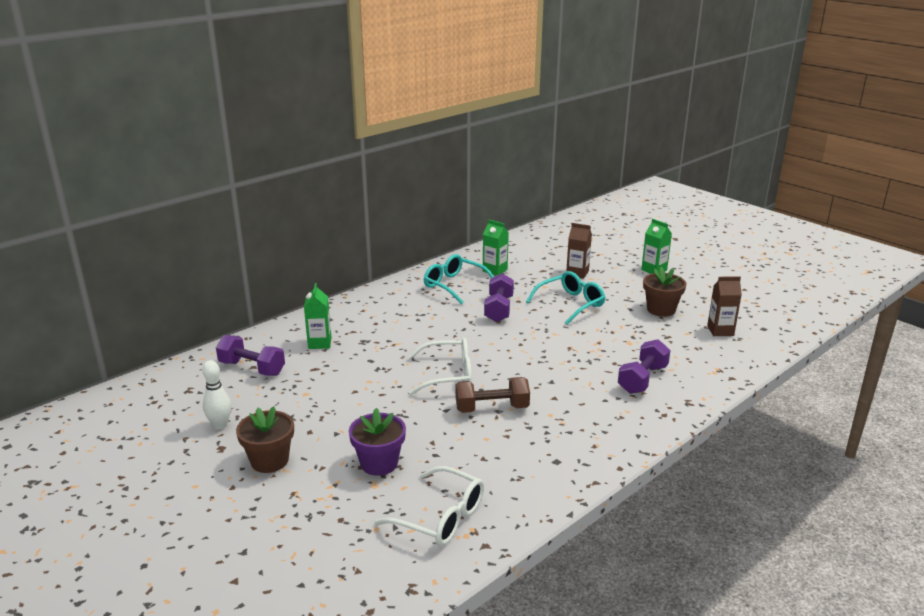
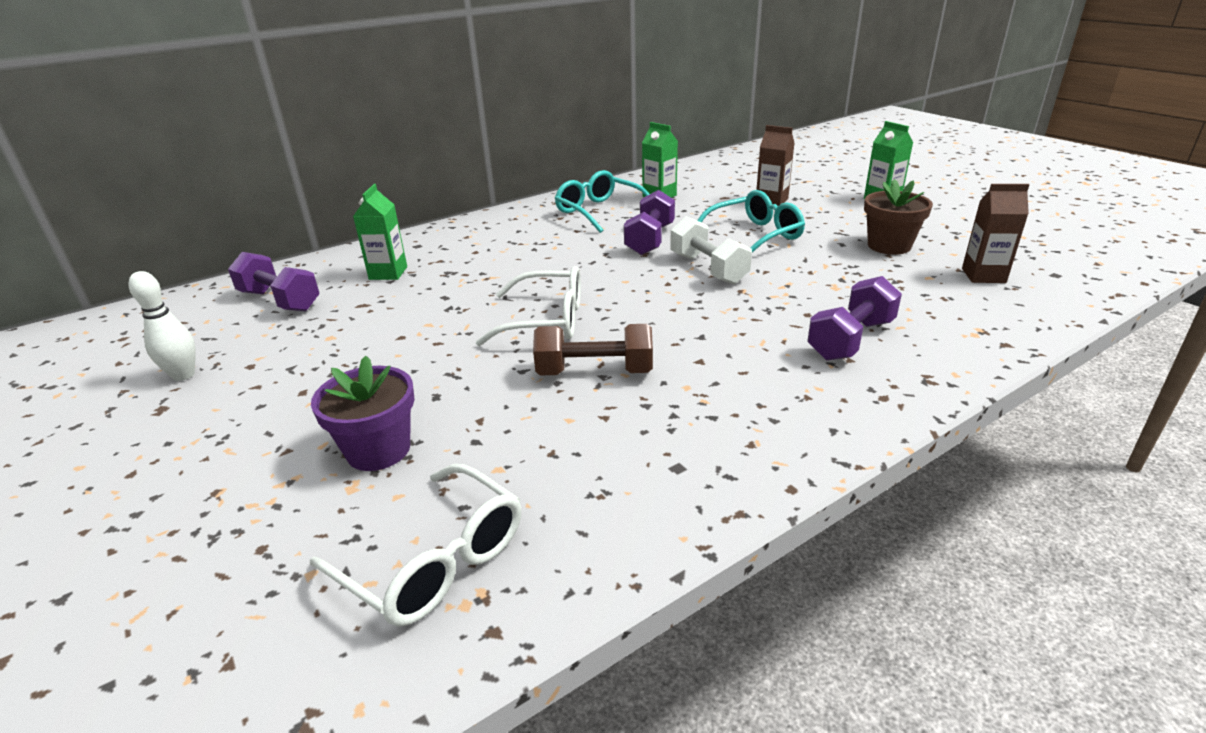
camera: 10 degrees right, 5 degrees up
brown flower pot [236,406,294,473] -> none
none -> white dumbbell [670,216,752,284]

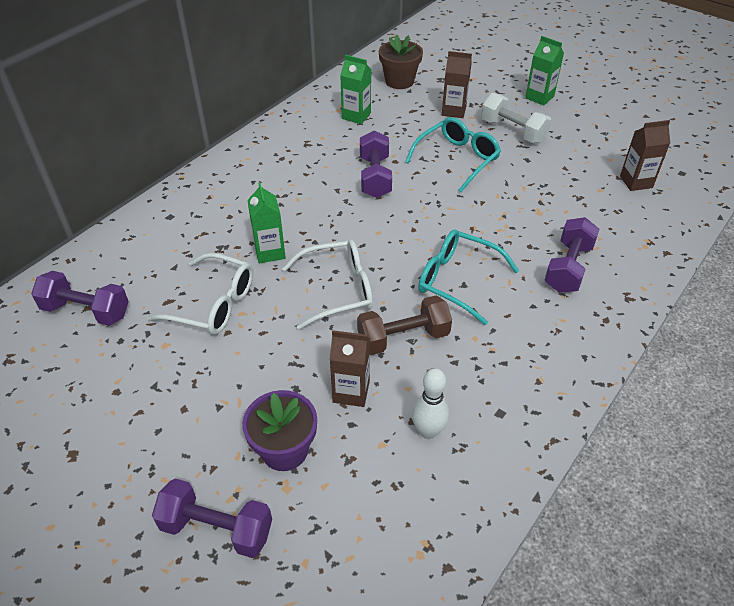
camera: 20 degrees left, 15 degrees up
white bowling pin [128,271,196,381] -> white bowling pin moved to [412,368,449,439]
white glasses [310,464,521,627] -> white glasses moved to [147,253,253,335]
green carton [353,184,407,280] -> green carton moved to [247,182,286,263]
turquoise glasses [555,170,649,233] -> turquoise glasses moved to [418,230,519,325]
white dumbbell [670,216,752,284] -> white dumbbell moved to [481,93,551,143]
brown flower pot [864,179,933,255] -> brown flower pot moved to [379,34,423,89]
none -> purple dumbbell [152,478,272,558]
none -> brown carton [330,330,370,407]

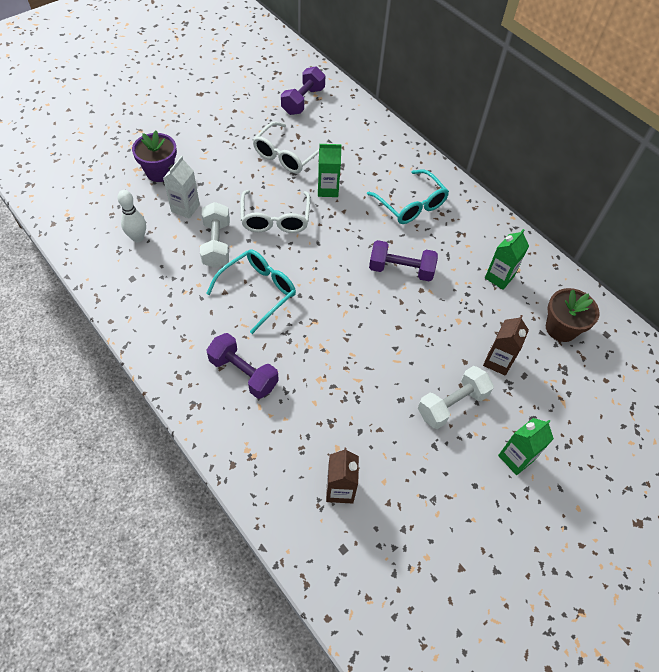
camera: 100 degrees right, 10 degrees up
purple dumbbell [152,478,272,558] -> none
brown carton [330,330,370,407] -> white carton [163,156,200,219]
brown dumbbell [357,296,452,355] -> white dumbbell [200,202,230,268]
turquoise glasses [405,117,501,192] -> turquoise glasses moved to [367,170,449,224]

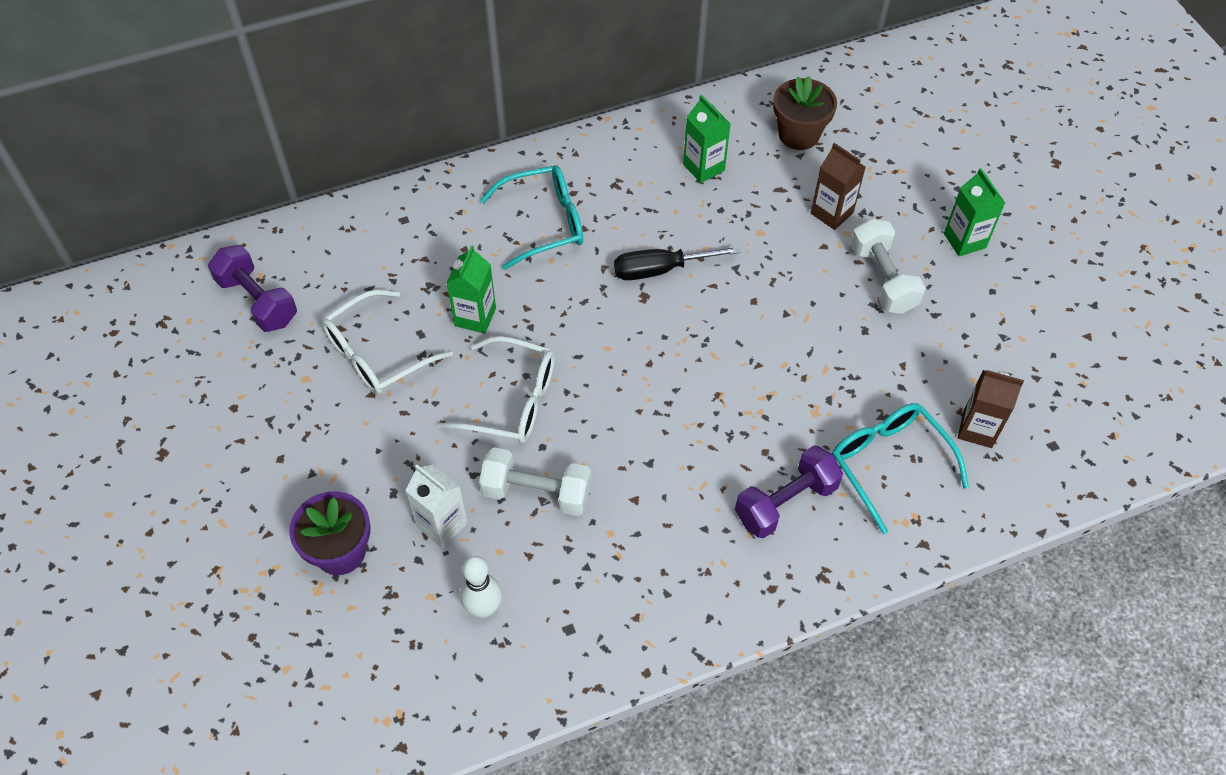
camera: 70 degrees left, 0 degrees up
turquoise glasses [206,250,296,334] -> turquoise glasses moved to [832,403,969,534]
white glasses [253,121,319,173] -> white glasses turned 90 degrees clockwise [322,289,453,395]
purple dumbbell [369,240,438,282] -> black screwdriver [614,246,741,280]

